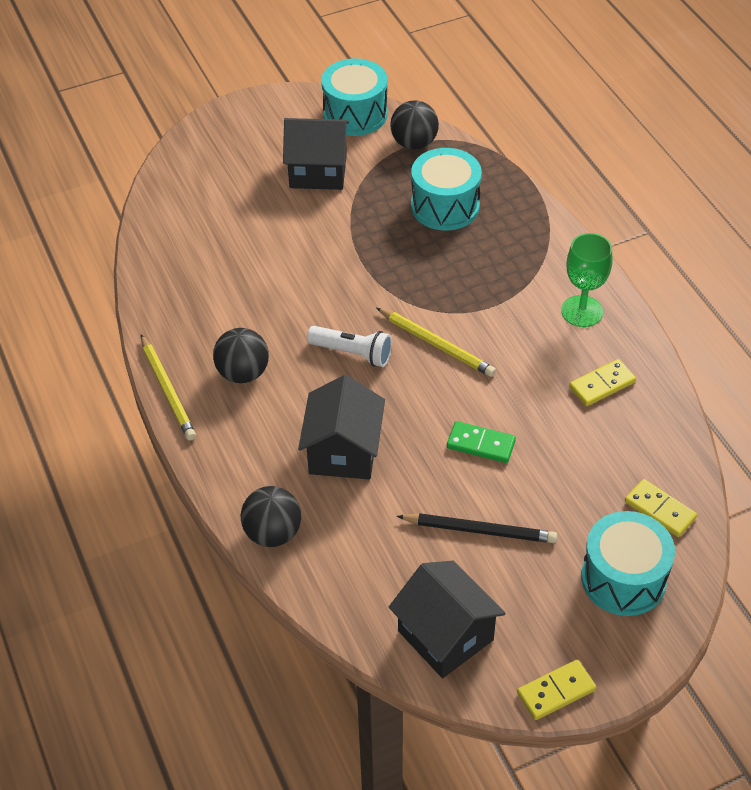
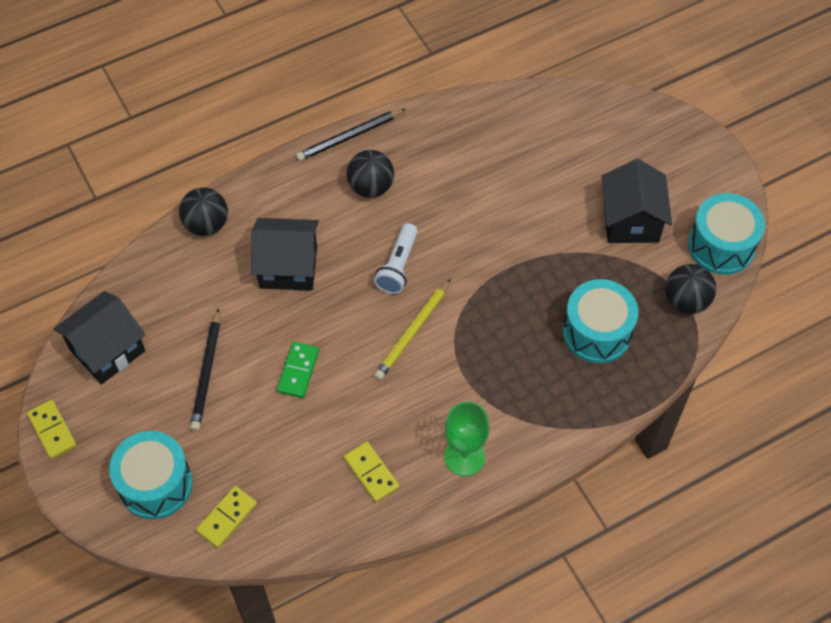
camera: 85 degrees right, 10 degrees up
yellow pencil [141,334,196,441] -> black pencil [296,109,406,161]

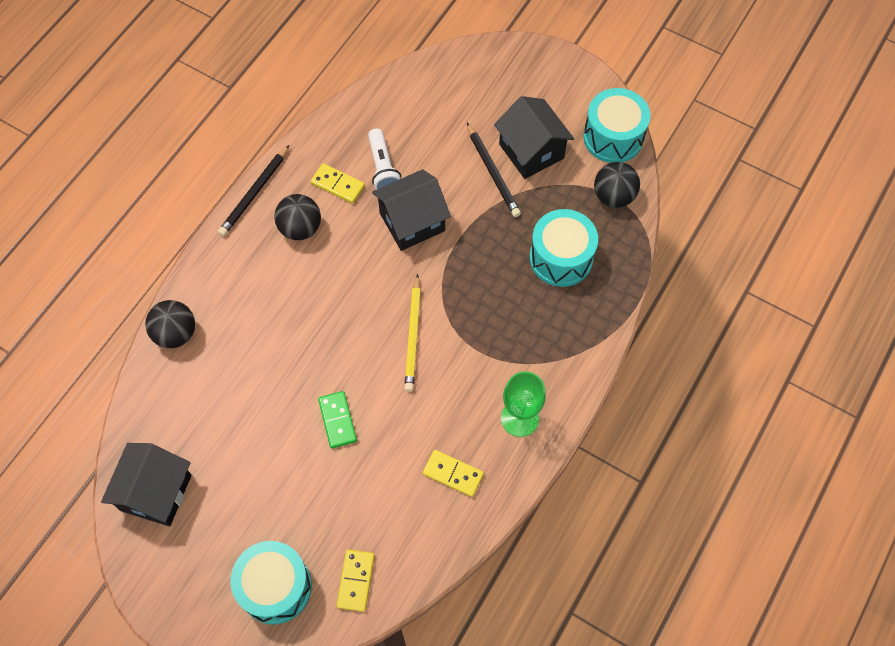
camera: 30 degrees left, 5 degrees up
yellow domino [27,400,77,459] -> yellow domino moved to [311,163,365,203]
black pencil [190,308,220,431] -> black pencil moved to [467,123,521,217]
black house [251,218,319,291] -> black house moved to [372,169,451,251]
white flashlight [374,223,418,294] -> white flashlight moved to [368,129,401,190]

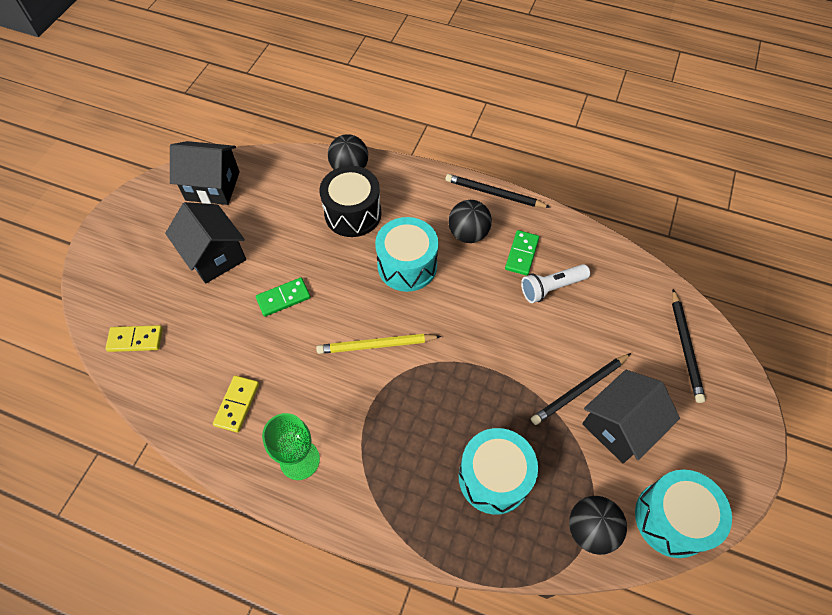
camera: 80 degrees right, 5 degrees down
turquoise drum [231,541,312,624] -> turquoise drum moved to [375,217,438,292]
yellow domino [311,163,365,203] -> green domino [505,230,539,276]
black house [372,169,451,251] -> black house moved to [165,202,246,284]
none -> black drum [320,166,382,237]
none -> black pencil [672,289,706,403]

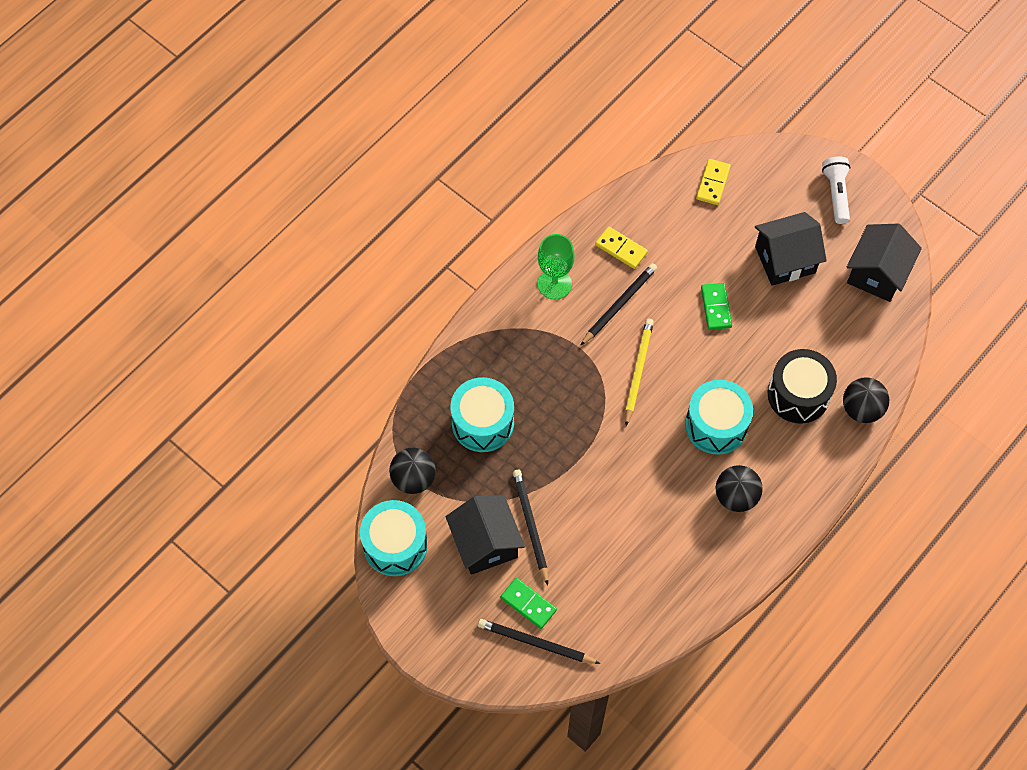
camera: 110 degrees right, 5 degrees up
black pencil [445,174,551,208] -> black pencil moved to [580,263,657,346]
green domino [505,230,539,276] -> green domino moved to [500,578,557,629]
white flashlight [521,264,590,303] -> white flashlight moved to [822,156,850,224]

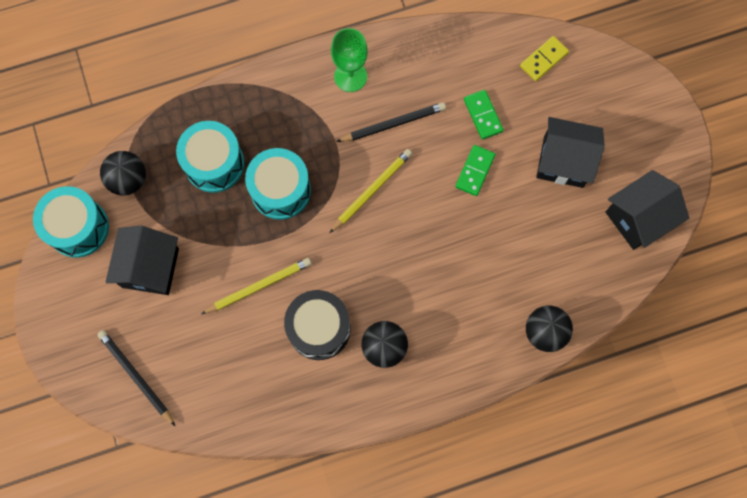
camera: 30 degrees right, 10 degrees up
green domino [500,578,557,629] -> green domino moved to [464,90,504,140]
black pencil [513,470,548,585] -> none
yellow domino [596,227,648,269] -> none
turquoise drum [685,380,753,455] -> turquoise drum moved to [245,148,311,220]
black drum [768,349,837,424] -> black drum moved to [284,290,351,360]
white flashlight [822,156,850,224] -> none
none -> yellow pencil [201,258,312,314]

